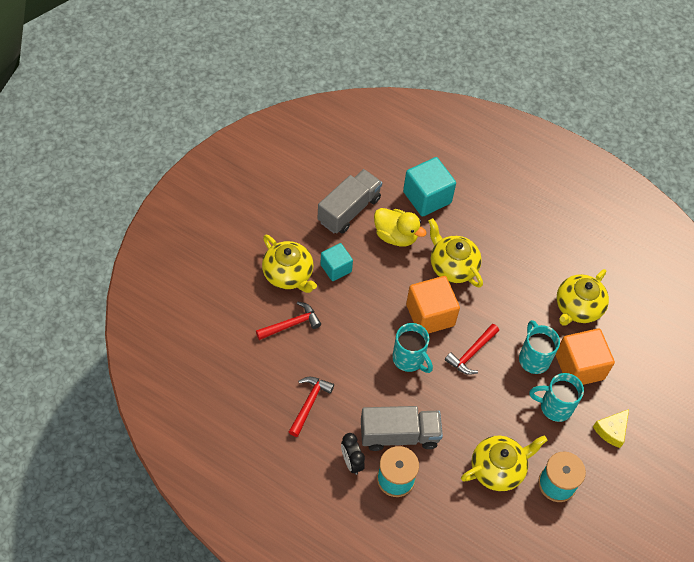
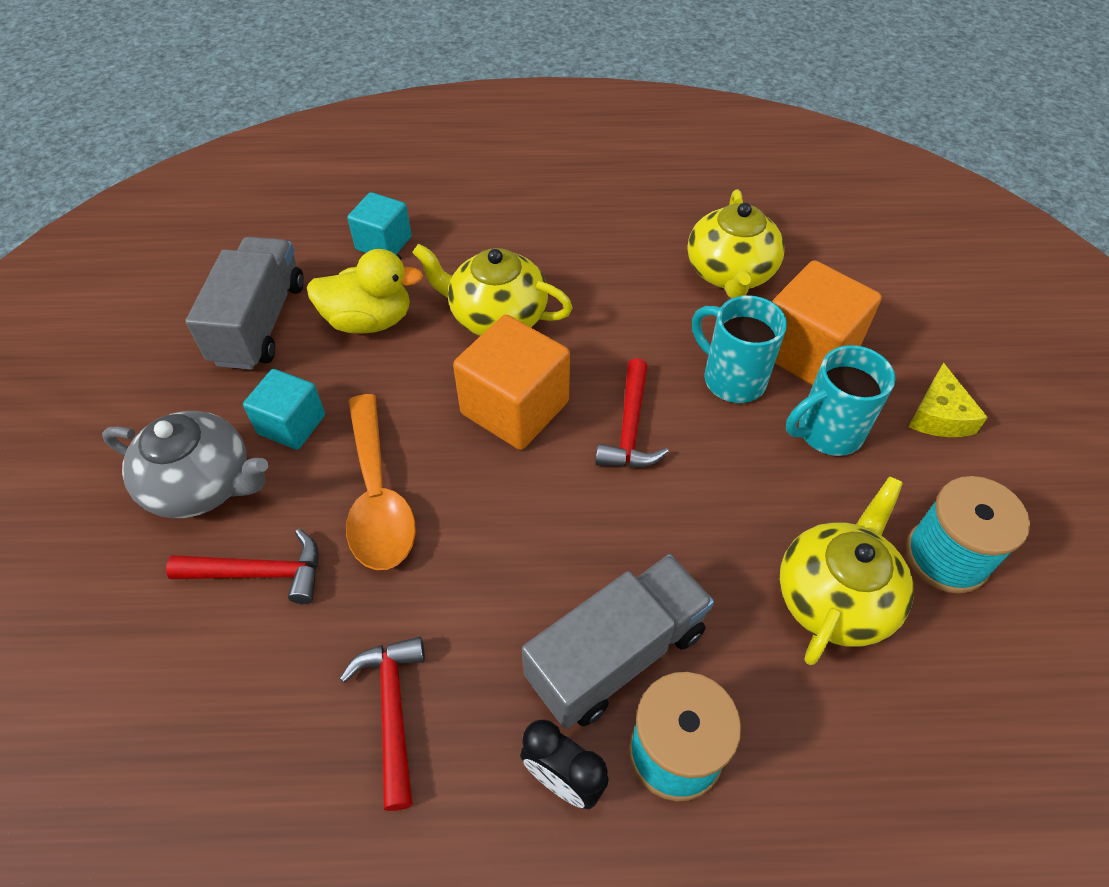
camera: 30 degrees left, 5 degrees down
red hammer [256,302,321,340] -> red hammer turned 60 degrees clockwise [166,529,318,604]
yellow teapot [262,234,317,293] -> grey teapot [102,411,268,518]
turquoise mug [392,323,433,373] -> none
turquoise cube [403,157,456,217] -> turquoise cube [347,192,412,255], size x0.62
none -> orange spoon [346,394,416,570]

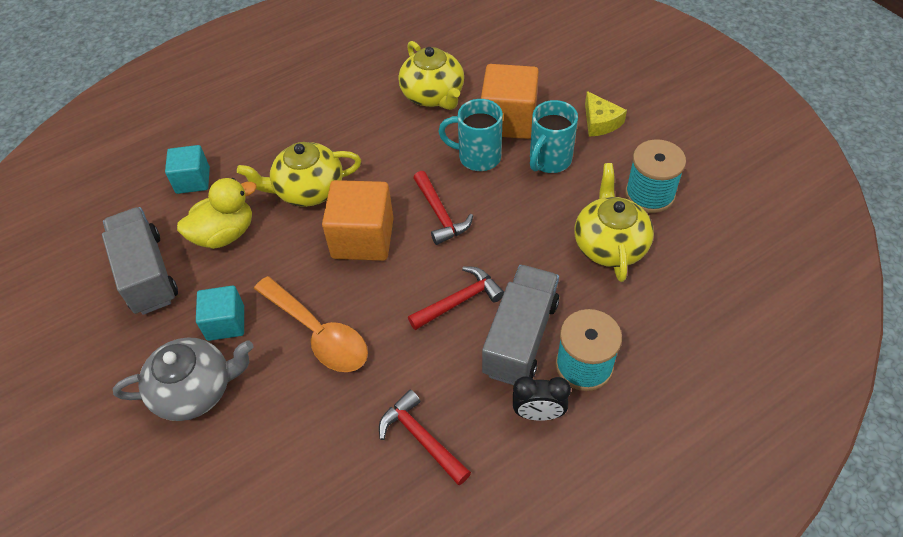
camera: 30 degrees left, 0 degrees up
red hammer [166,529,318,604] -> red hammer moved to [408,267,504,330]

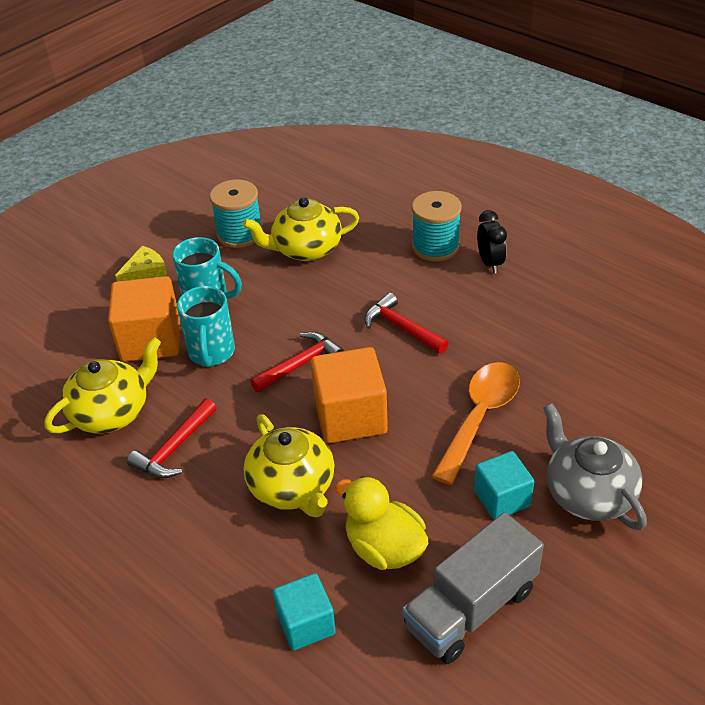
camera: 105 degrees left, 10 degrees down
red hammer [379,389,471,485] -> red hammer moved to [127,399,217,478]
grey truck [482,265,559,385] -> none

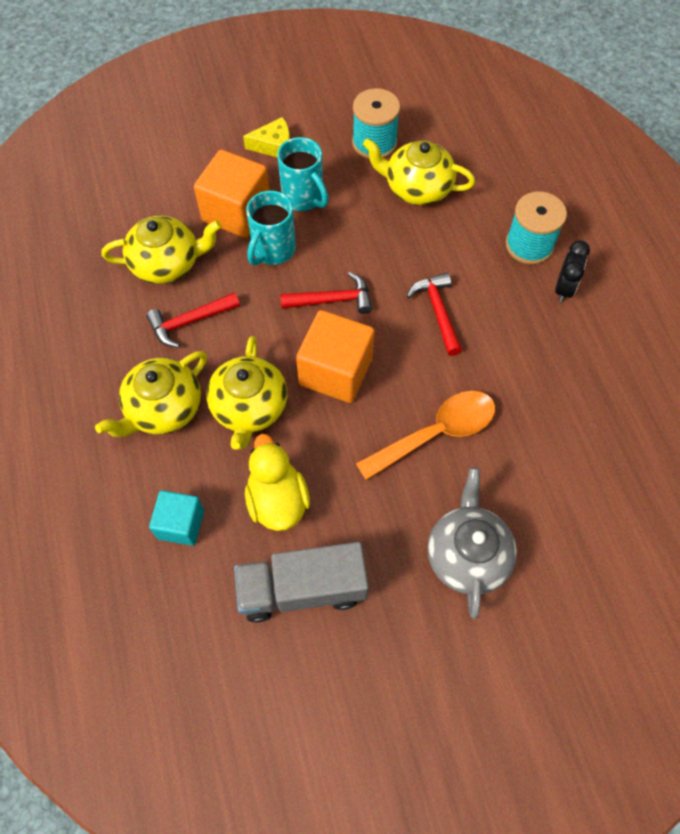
camera: 30 degrees right, 20 degrees up
turquoise cube [474,451,534,520] -> none
none -> yellow teapot [95,351,207,437]

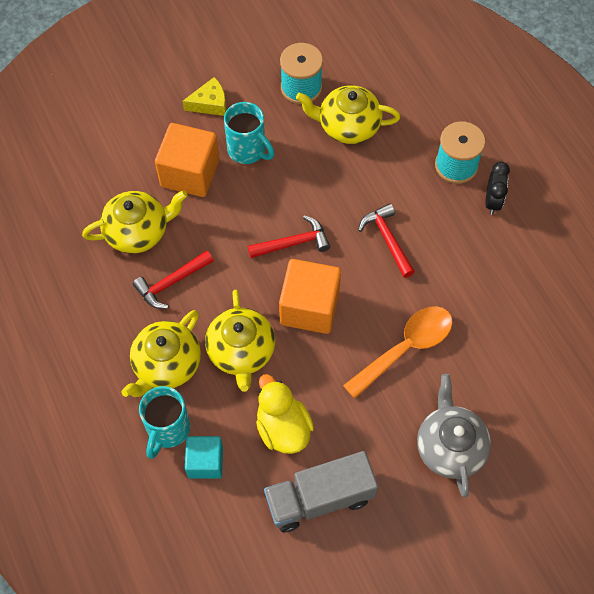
camera: 10 degrees left, 0 degrees up
turquoise mug [246,190,296,266] -> turquoise mug moved to [139,386,190,459]

